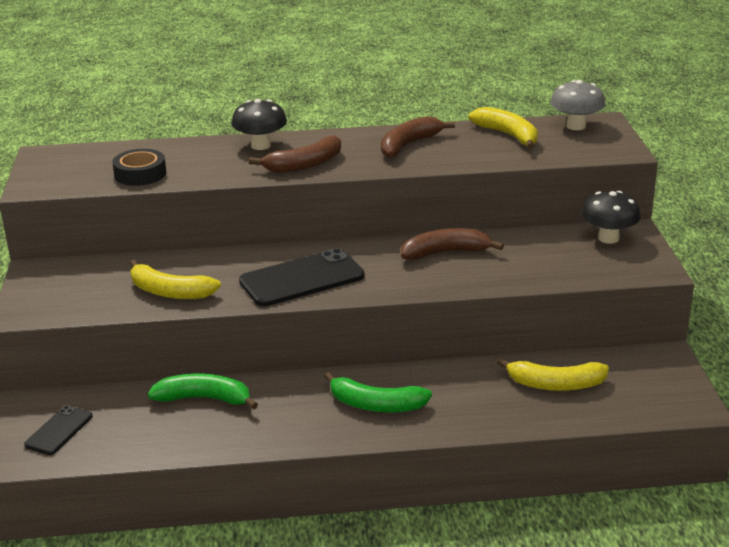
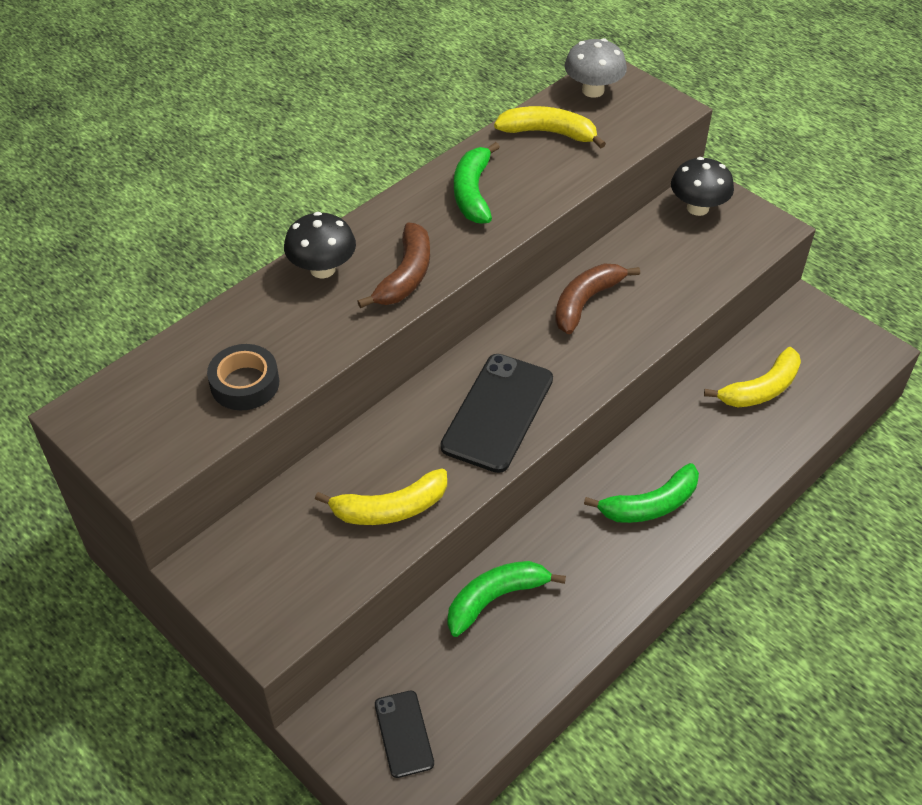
camera: 40 degrees left, 20 degrees up
brown banana [381,116,455,158] -> green banana [454,142,500,224]

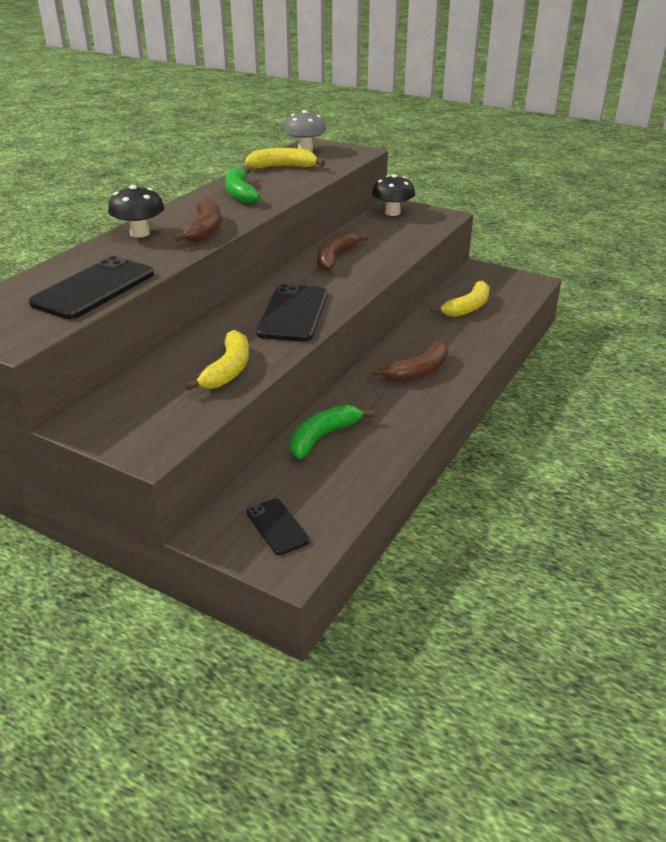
camera: 15 degrees left, 15 degrees down
black tape [207,344,279,410] -> black phone [29,256,154,319]
yellow banana [315,468,447,525] -> yellow banana turned 45 degrees counterclockwise [185,330,249,391]
green banana [584,463,699,523] -> brown banana [371,341,448,382]

